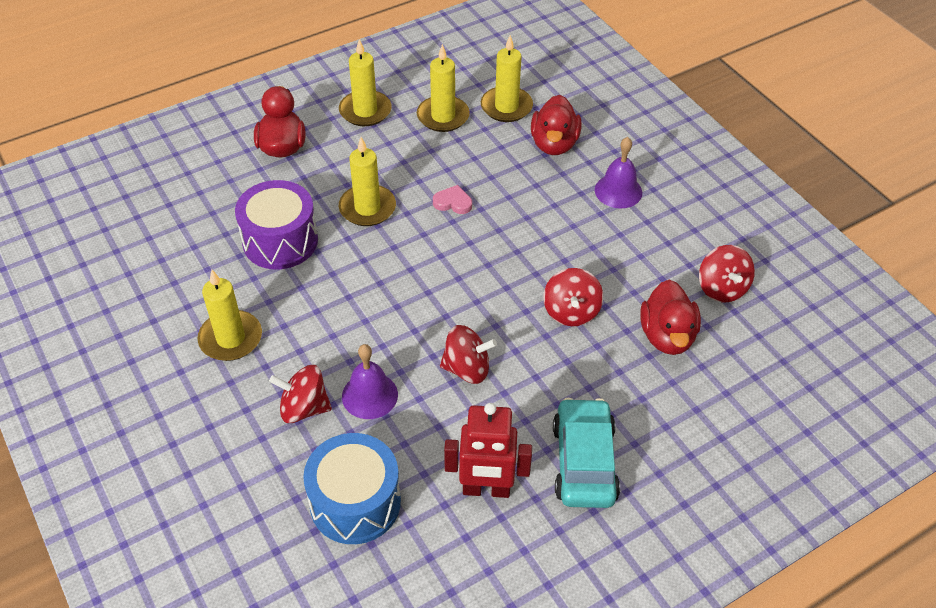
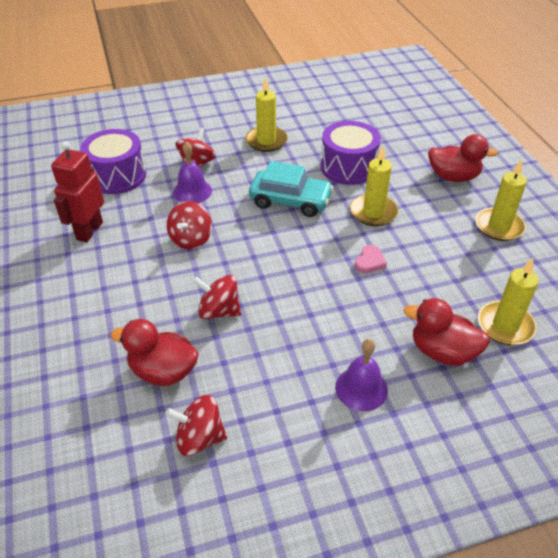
camera: 105 degrees right, 5 degrees down
blue drum [303,433,401,544] -> purple drum [80,129,146,194]
yellow candle [417,44,470,132] -> none
turquoise car [553,398,620,508] -> turquoise car moved to [249,161,333,217]

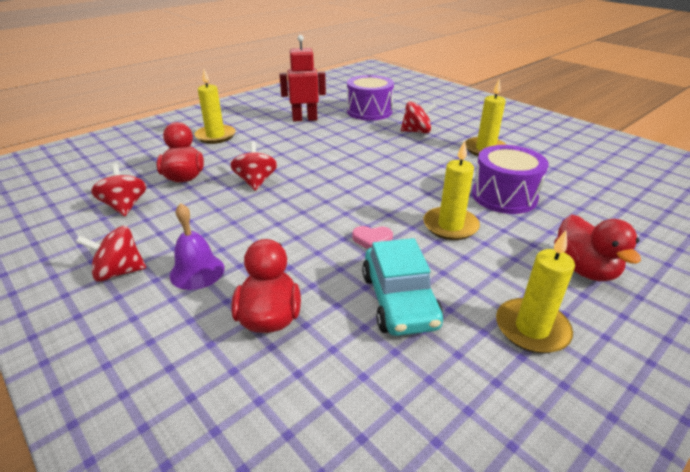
camera: 65 degrees right, 10 degrees down
red spinning top [167,201,212,250] -> red spinning top moved to [76,226,146,282]
purple bell [173,141,212,203] -> none
turquoise car [249,161,333,217] -> turquoise car moved to [362,238,444,336]
yellow candle [478,258,539,345] -> yellow candle moved to [194,69,236,144]

